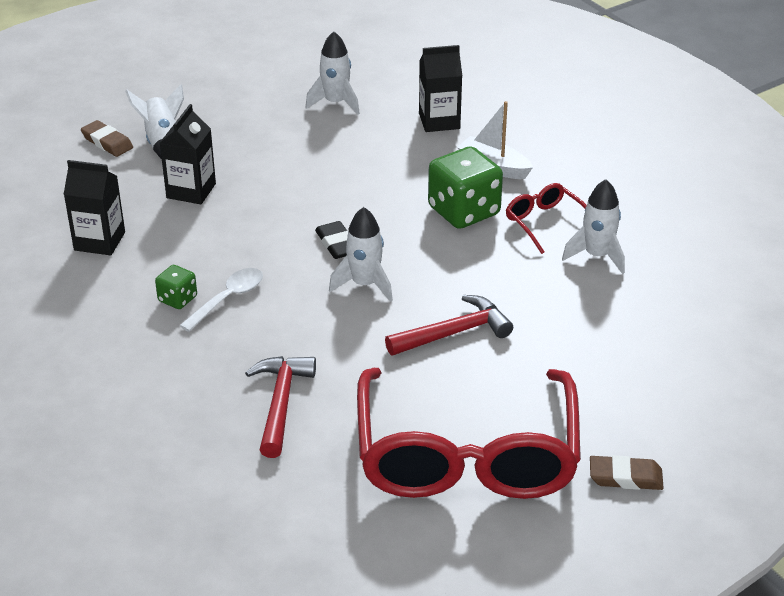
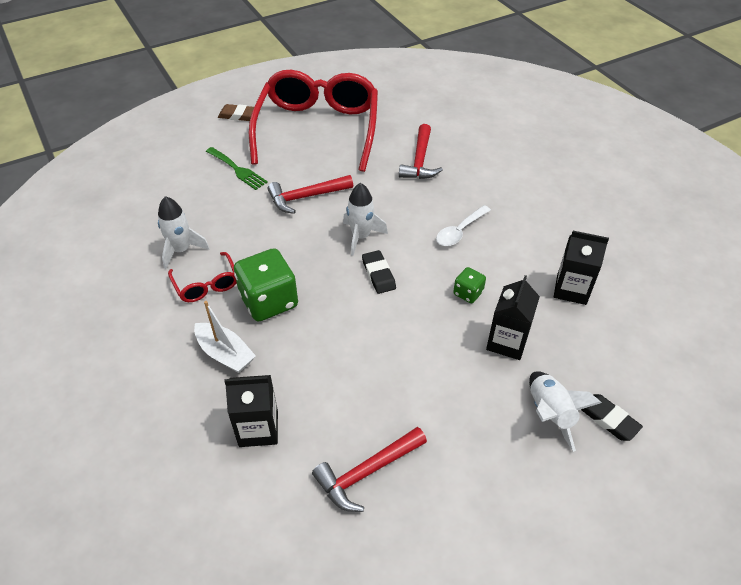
camera: 175 degrees left, 10 degrees up
brown eraser [81,120,133,157] -> black eraser [581,394,643,441]
green dice [155,265,197,309] -> green dice moved to [453,267,486,303]
white rocket [306,31,360,115] -> red hammer [312,427,427,512]
none -> green fork [206,147,268,190]

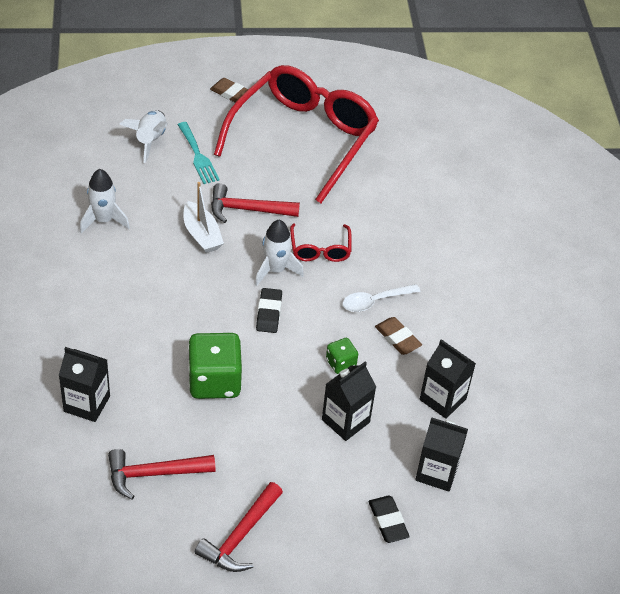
camera: 20 degrees right, 0 degrees up
red glasses [168,252,237,302] -> red glasses moved to [290,224,352,262]
white boat [194,301,256,373] -> white boat moved to [184,182,224,253]
green fork [206,147,268,190] -> turquoise fork [177,122,220,184]
green dice [234,248,298,322] -> green dice moved to [188,333,242,399]
red hammer [399,124,443,179] -> red hammer moved to [195,482,283,572]
white rocket [529,371,602,452] -> white rocket moved to [119,110,168,163]
none -> brown eraser [375,317,422,355]
none -> black carton [415,417,468,492]

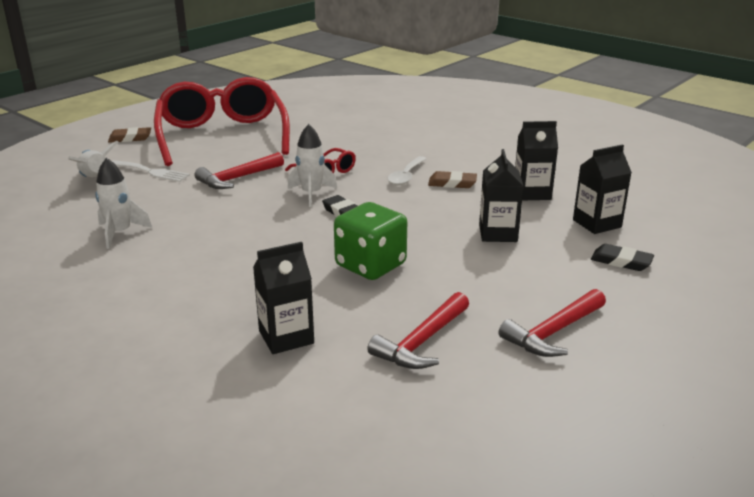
camera: 40 degrees left, 20 degrees down
turquoise fork [177,122,220,184] -> white fork [112,160,190,182]
white boat [184,182,224,253] -> none
red hammer [195,482,283,572] -> red hammer turned 60 degrees clockwise [499,289,606,357]
green dice [326,338,358,374] -> none

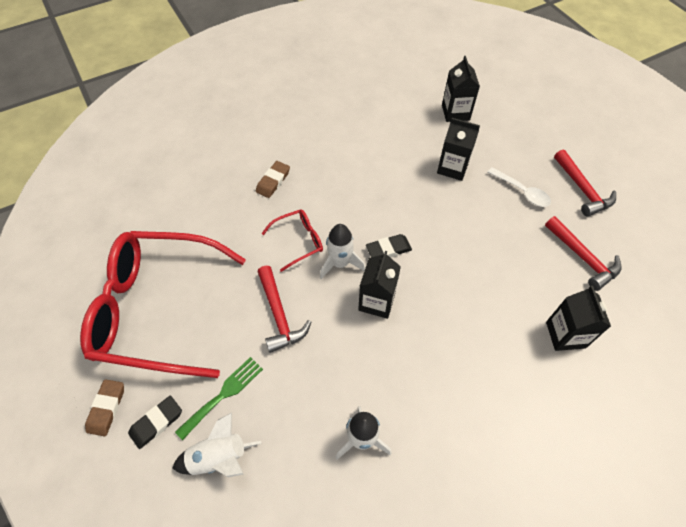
camera: 70 degrees left, 30 degrees up
white fork [112,160,190,182] -> green fork [175,357,263,440]
green dice [334,202,407,280] -> none
white spoon [388,156,426,186] -> white spoon moved to [488,167,551,207]
brown eraser [428,171,477,188] -> brown eraser moved to [256,161,290,198]
black carton [515,121,558,201] -> black carton moved to [358,251,401,319]
black eraser [591,244,654,271] -> black eraser moved to [128,396,182,449]

